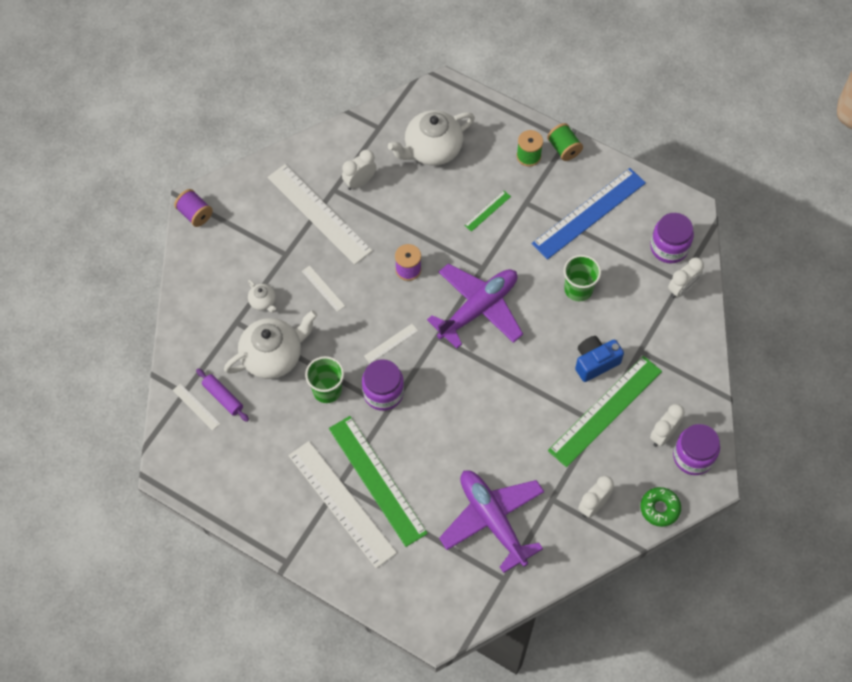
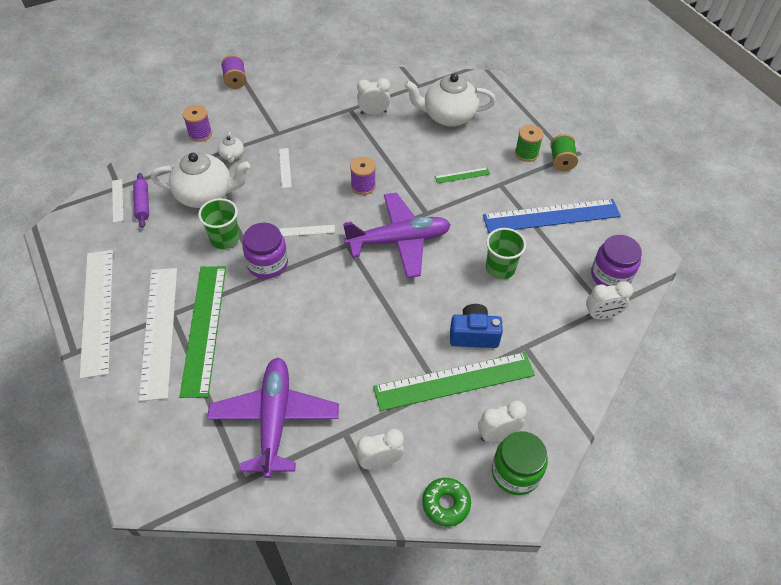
camera: 30 degrees right, 10 degrees down
white ruler [267,164,372,265] -> white ruler moved to [80,250,113,379]
purple jar [673,424,720,475] -> green jar [492,431,548,495]
none -> purple spool [183,105,212,142]

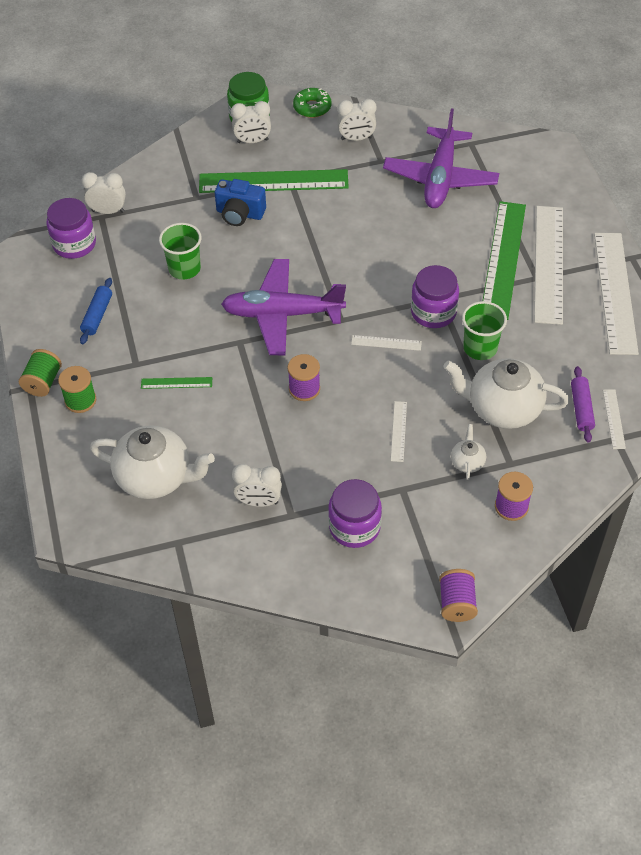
camera: 165 degrees left, 0 degrees up
blue ruler [483,199,621,233] -> blue rolling pin [80,278,112,344]
none -> purple jar [328,479,382,548]

